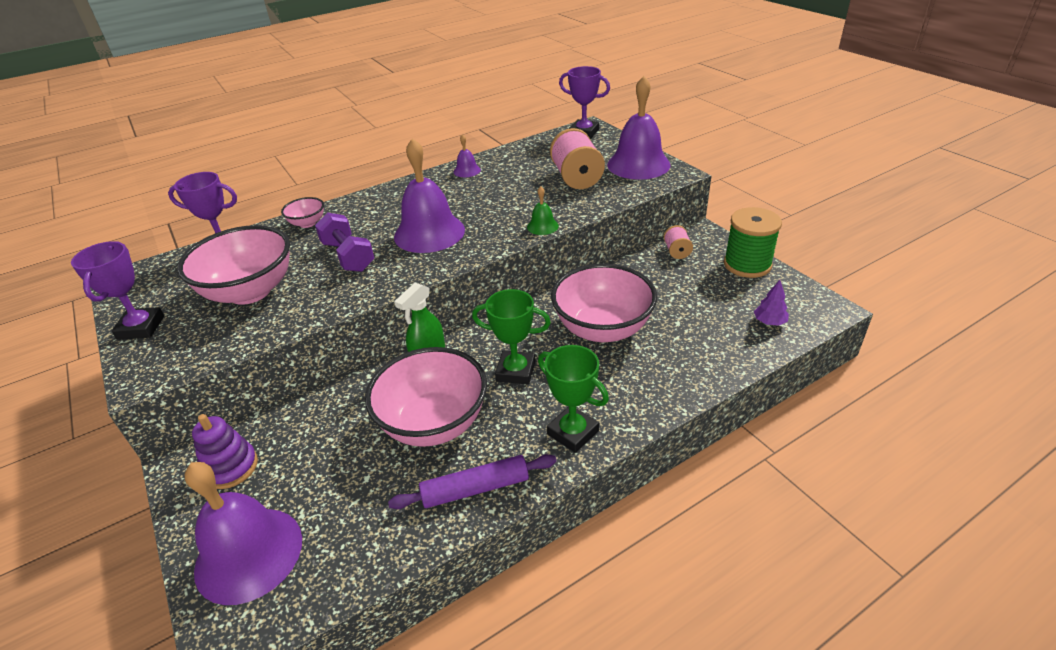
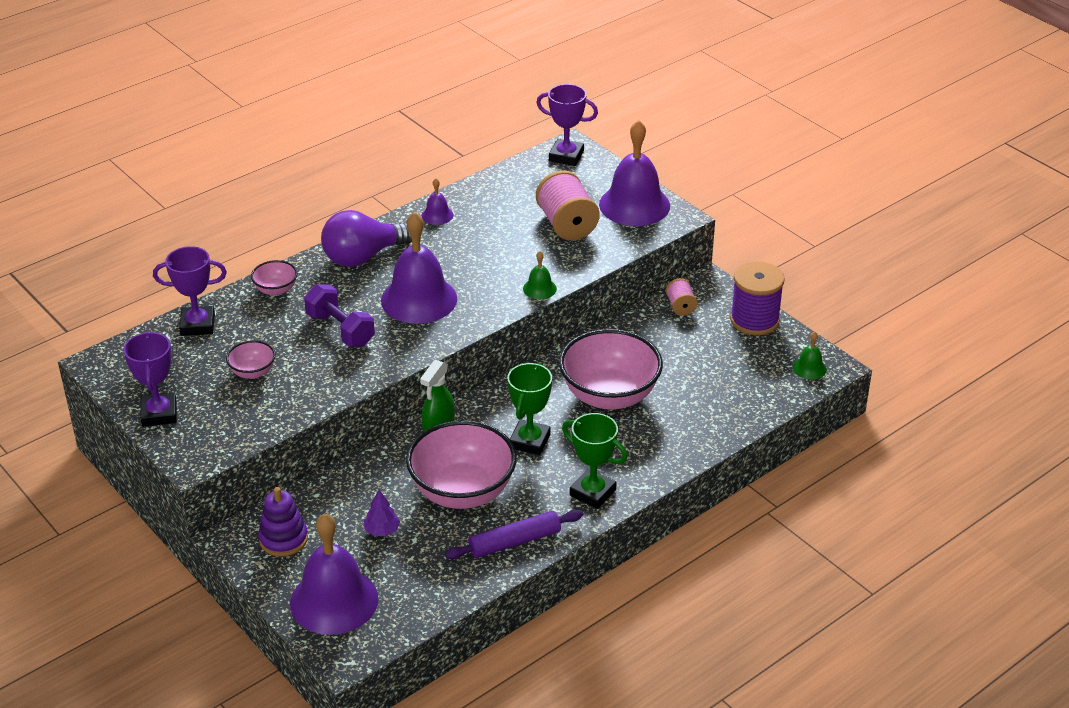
camera: 10 degrees left, 0 degrees up
pink bowl [177,225,290,305] -> pink bowl [226,341,275,379], size x0.46
green trophy [472,289,551,385] -> green trophy turned 75 degrees counterclockwise [507,363,552,455]
green spool [724,207,782,278] -> purple spool [730,261,785,335]
purple tree [754,280,789,326] -> purple tree moved to [364,490,400,536]
none -> purple light bulb [321,210,412,267]
none -> green bell [793,331,827,379]

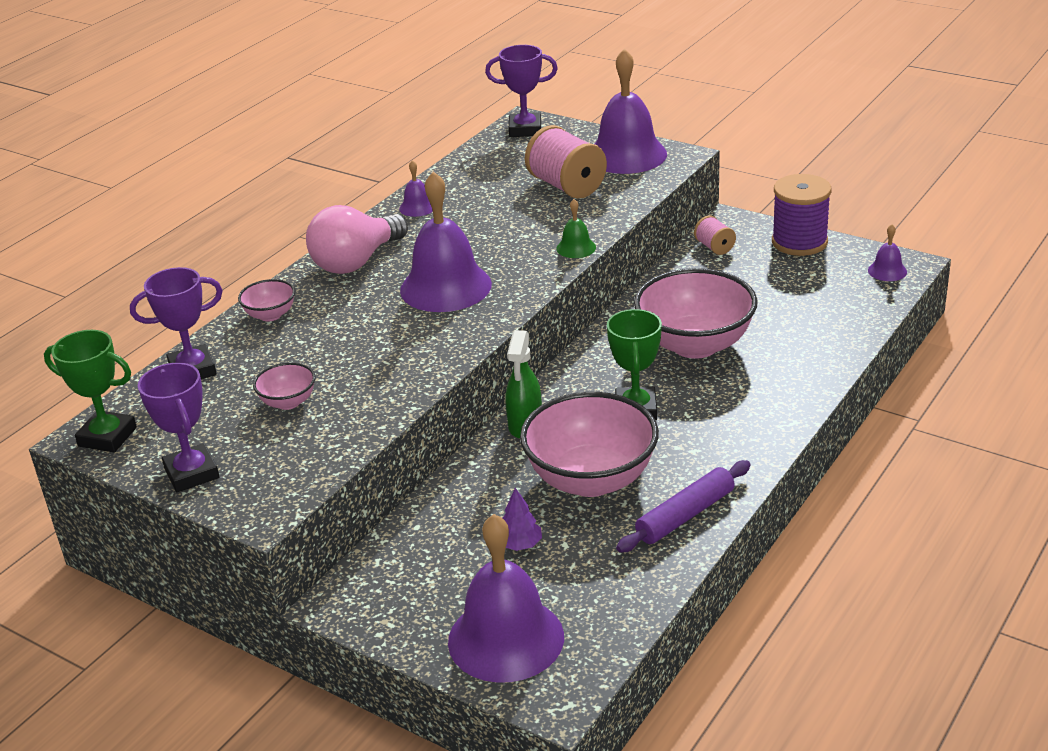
camera: 15 degrees left, 5 degrees down
purple stacking toy [258,487,308,556] -> none
purple dumbbell [304,284,375,347] -> none
purple light bulb [321,210,412,267] -> pink light bulb [306,205,408,274]
green trophy [562,413,627,509] -> green trophy moved to [44,330,137,452]
green bell [793,331,827,379] -> purple bell [868,224,907,281]

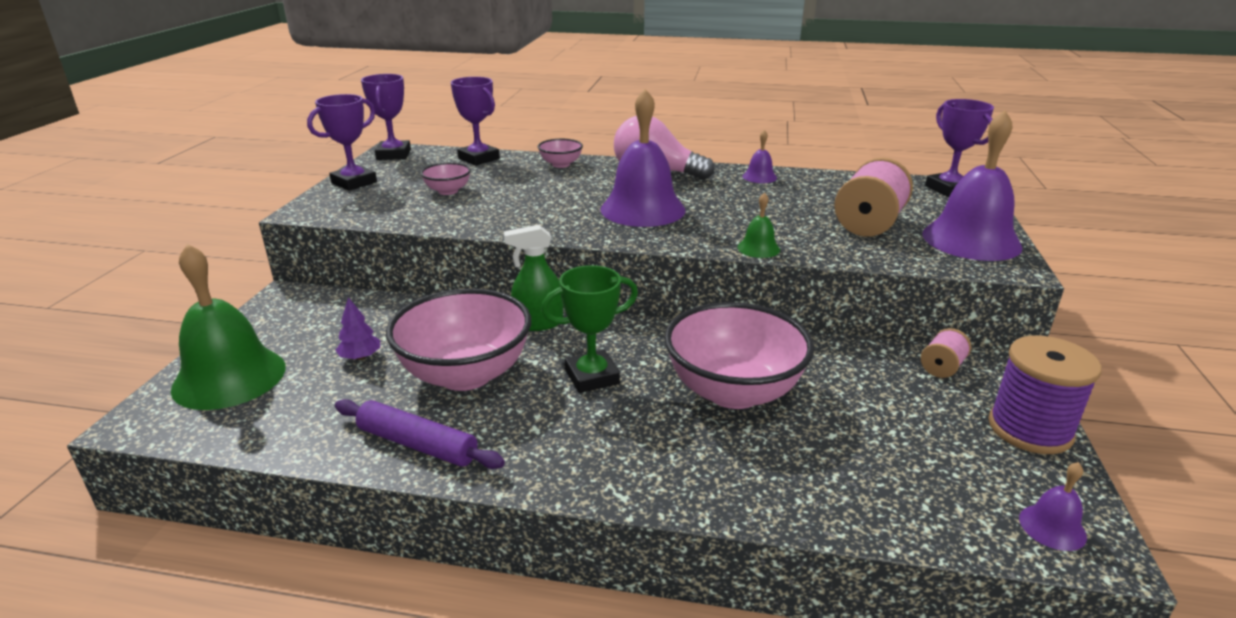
camera: 65 degrees right, 5 degrees down
green trophy [44,330,137,452] -> purple trophy [361,74,411,160]
purple bell [448,514,564,683] -> green bell [171,244,286,410]

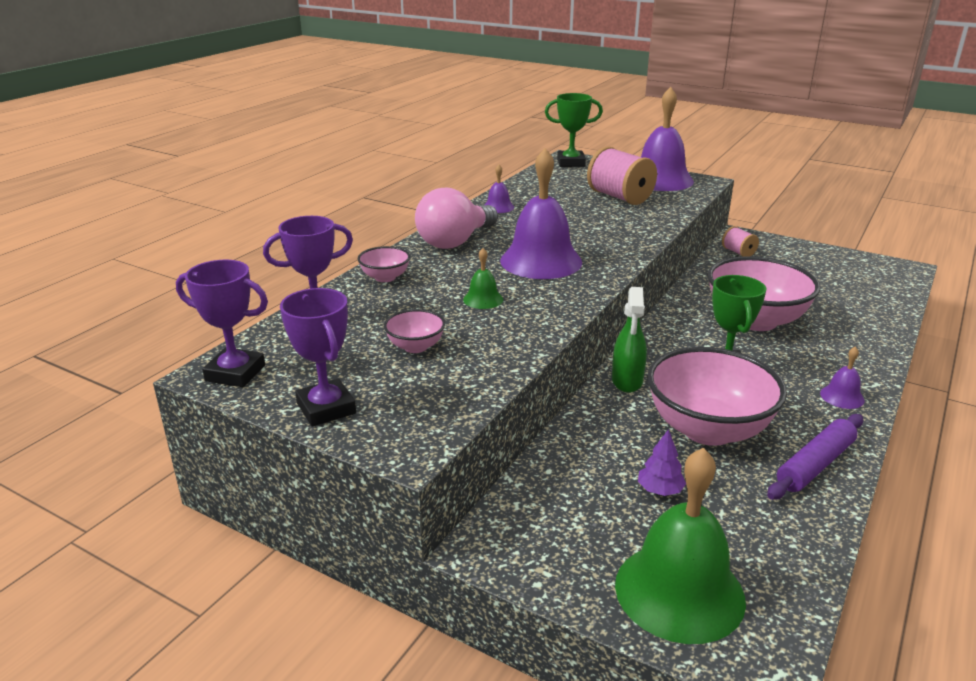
camera: 70 degrees left, 0 degrees up
green bell [738,192,780,258] -> green bell moved to [463,248,503,309]
purple trophy [925,99,994,197] -> green trophy [545,93,603,167]
purple spool [988,336,1102,454] -> none
purple bell [1019,462,1087,551] -> purple bell moved to [820,346,865,409]

